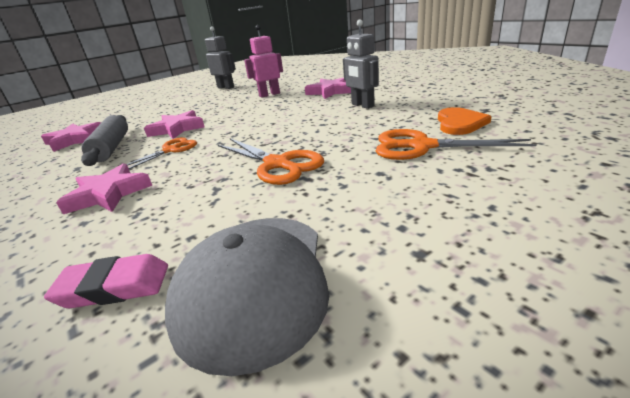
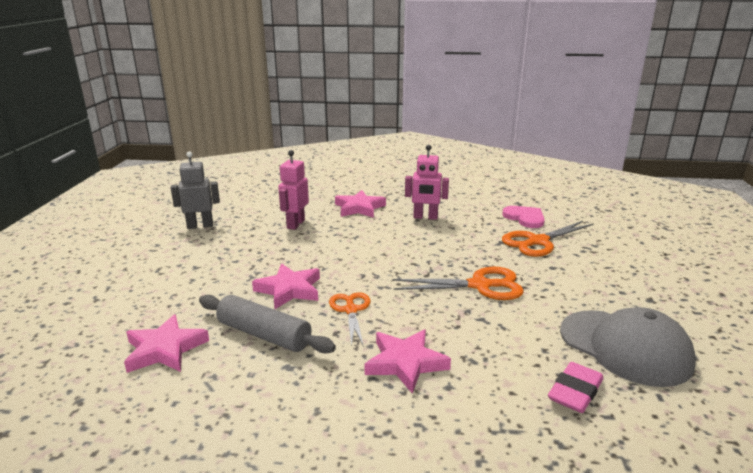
camera: 50 degrees left, 5 degrees down
grey robot [343,20,379,109] -> pink robot [405,145,449,220]
orange heart [438,107,492,135] -> pink heart [502,206,545,228]

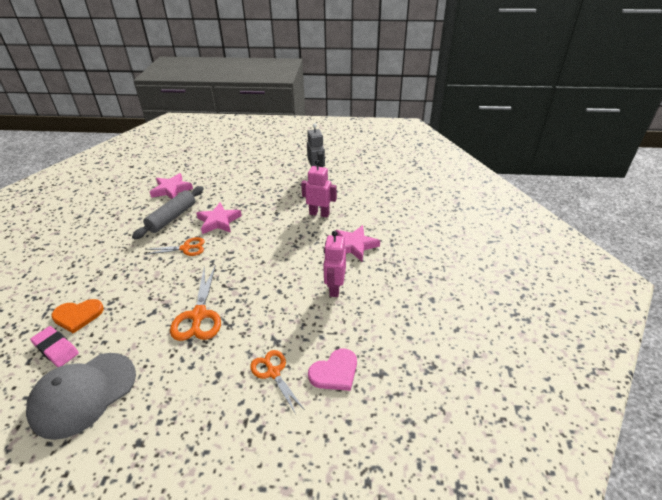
camera: 90 degrees right, 15 degrees up
pink star [365,329,451,394] -> none
orange scissors [502,221,594,257] -> orange scissors [250,350,305,414], size x0.66
none -> orange heart [51,299,104,334]

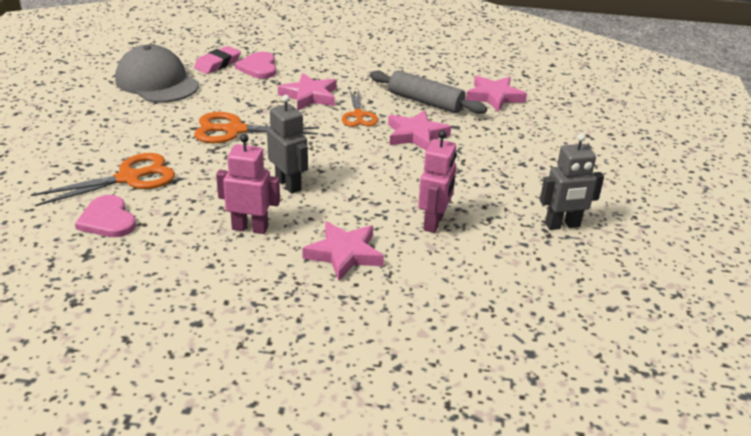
camera: 90 degrees right, 5 degrees down
orange heart [51,299,104,334] -> pink heart [235,52,276,79]
orange scissors [250,350,305,414] -> orange scissors [31,153,175,206], size x1.52
none -> grey robot [267,95,308,194]
none -> pink star [278,73,337,110]

